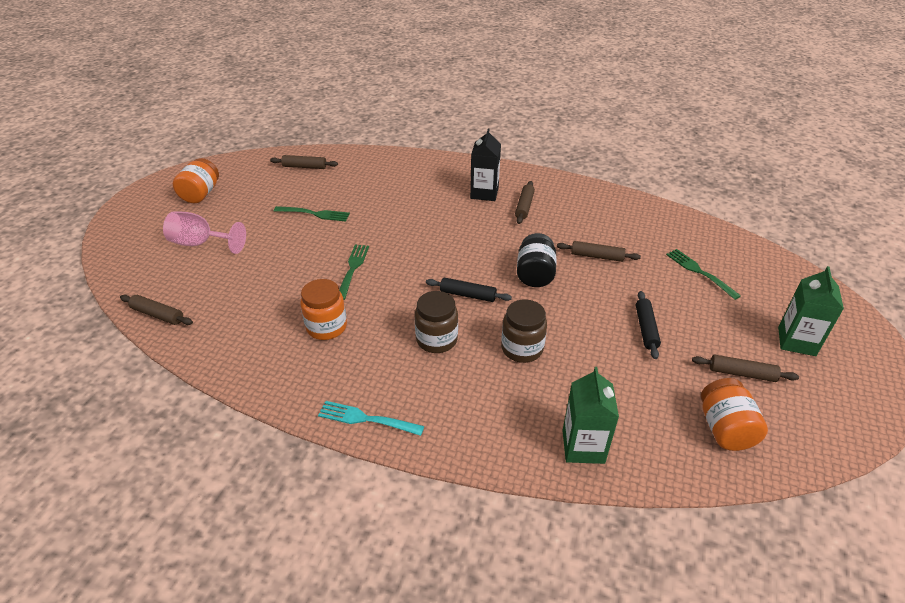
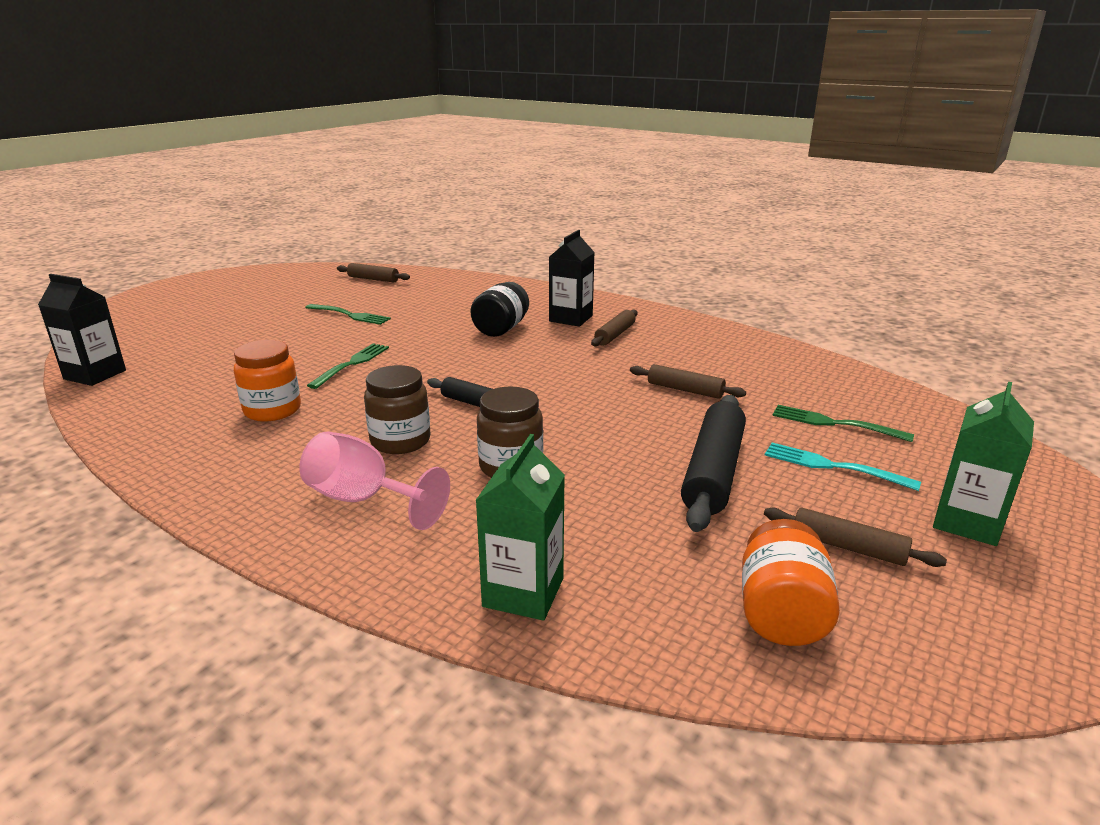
camera: 15 degrees right, 15 degrees down
brown rolling pin [120,295,193,325] -> black carton [38,274,126,386]
pink goblet [163,211,246,254] -> pink goblet moved to [299,432,450,530]
orange jar [173,158,219,203] -> none
turquoise fork [318,401,424,436] -> turquoise fork moved to [765,443,921,491]
black jar [517,233,556,287] -> black jar moved to [470,282,529,337]
black rolling pin [636,291,661,359] -> black rolling pin [681,395,746,532], size x1.75
green fork [666,249,741,300] -> green fork turned 45 degrees counterclockwise [772,405,914,442]

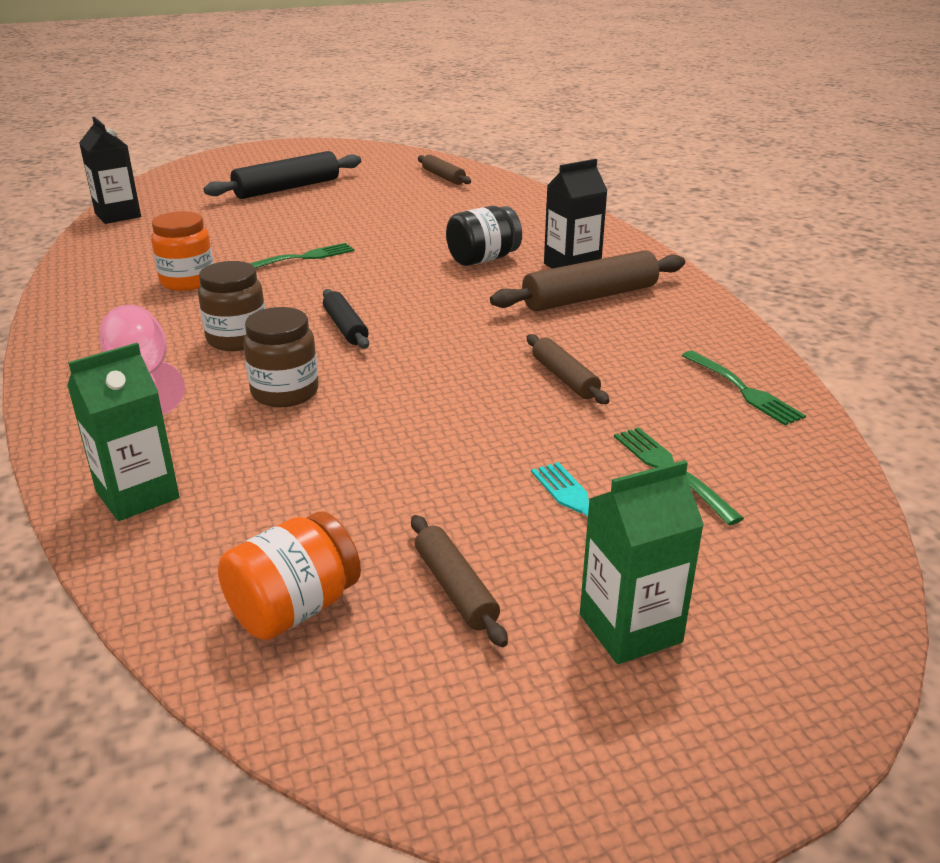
camera: 35 degrees right, 5 degrees up
green fork [305,304,391,325] -> green fork moved to [682,351,806,425]
brown rolling pin [591,309,638,346] -> brown rolling pin [490,250,685,311], size x1.75
black rolling pin [681,395,746,532] -> black rolling pin moved to [203,151,361,199]

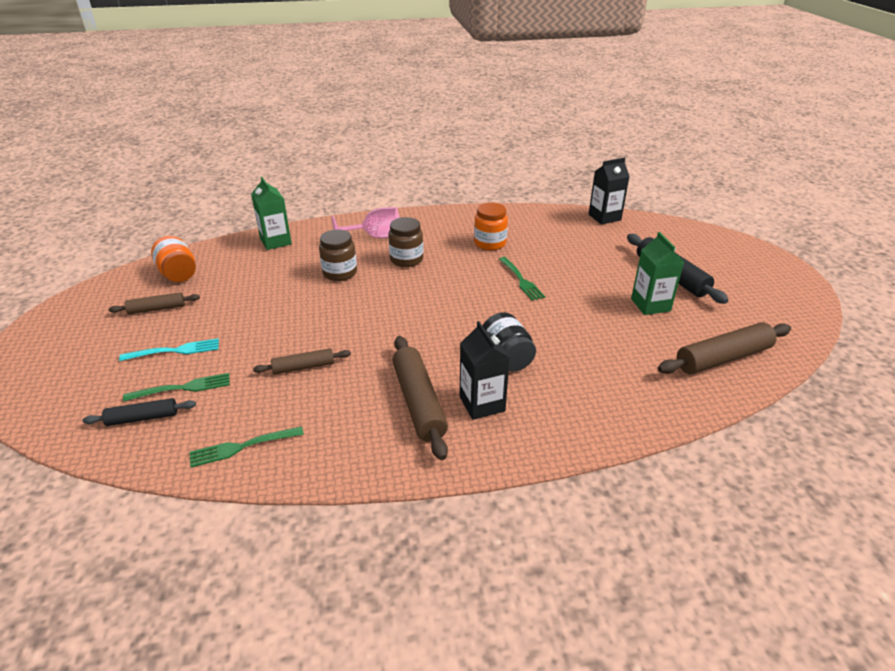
camera: 100 degrees right, 5 degrees up
black rolling pin [323,289,369,349] -> black rolling pin moved to [83,398,196,426]
brown rolling pin [418,155,471,185] -> brown rolling pin [658,322,791,374], size x1.75
green carton [580,460,704,664] -> green carton moved to [631,232,684,315]

